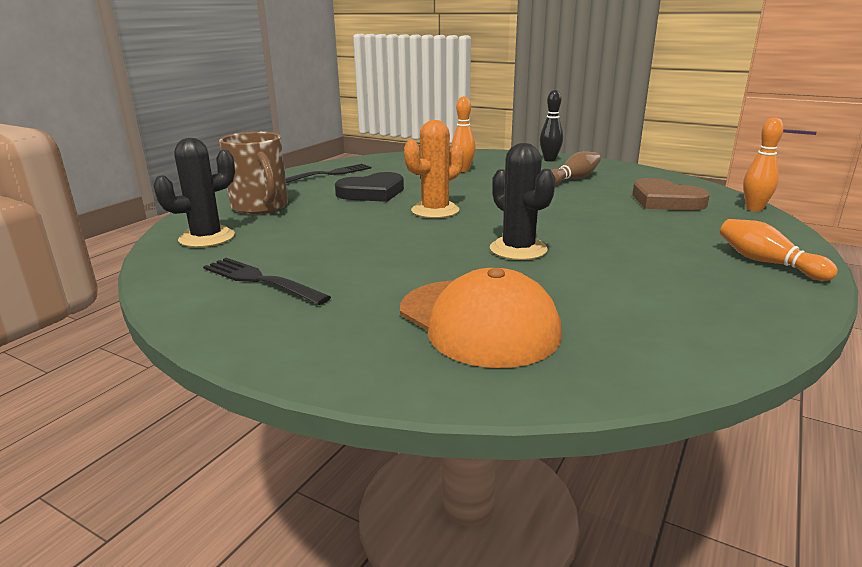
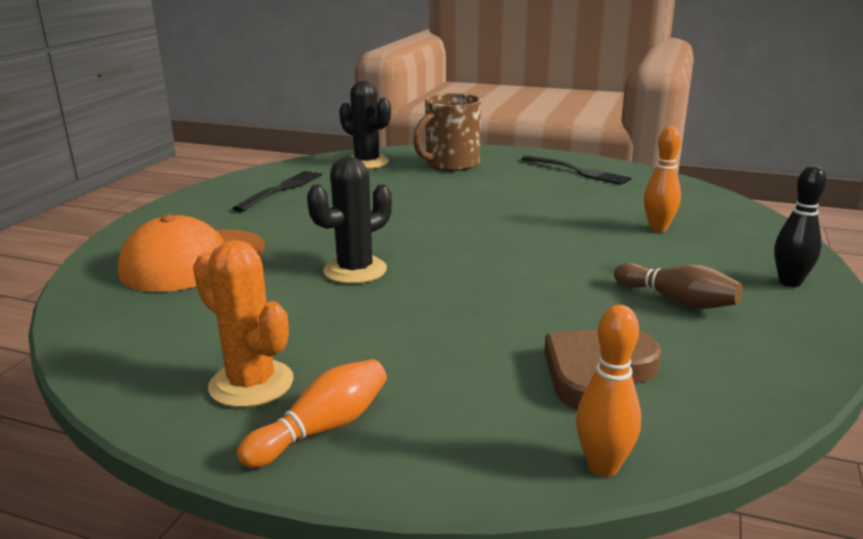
camera: 80 degrees right, 0 degrees up
black heart [335,172,404,202] -> none
orange cactus [404,120,464,218] -> orange cactus moved to [193,240,294,408]

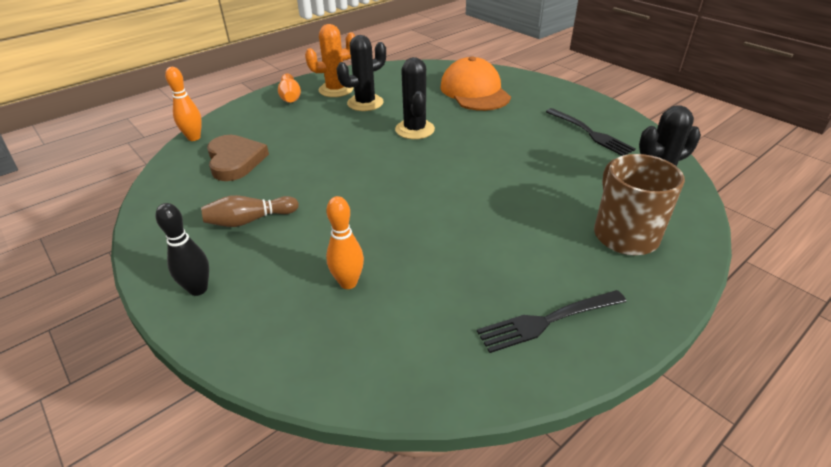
camera: 120 degrees right, 15 degrees up
none -> black cactus [337,35,386,111]

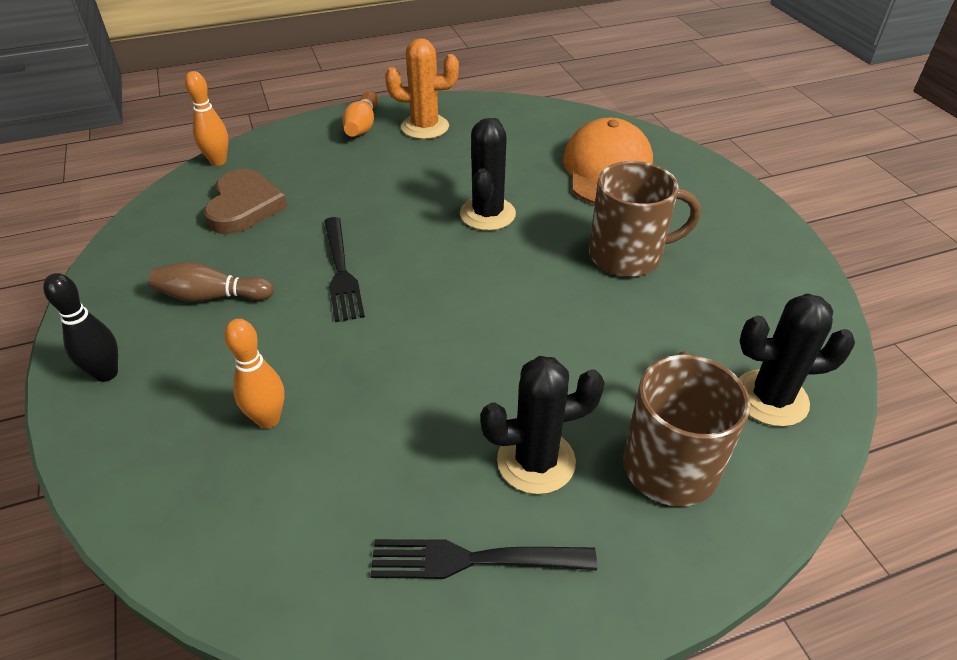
camera: 20 degrees right, 5 degrees up
black cactus [337,35,386,111] -> black cactus moved to [480,356,605,494]
black fork [546,108,635,156] -> black fork moved to [324,217,365,322]
none -> brown mug [589,161,701,277]

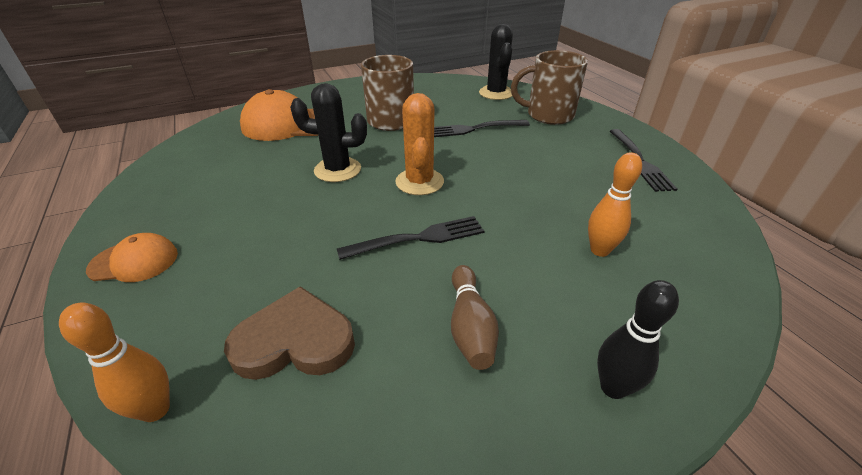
camera: 95 degrees left, 5 degrees down
orange bowling pin [342,91,378,137] -> orange cap [86,233,178,282]
orange cactus [385,38,459,139] -> orange cactus moved to [395,93,444,195]
black cactus [480,356,605,494] -> none
none -> black fork [434,120,530,137]

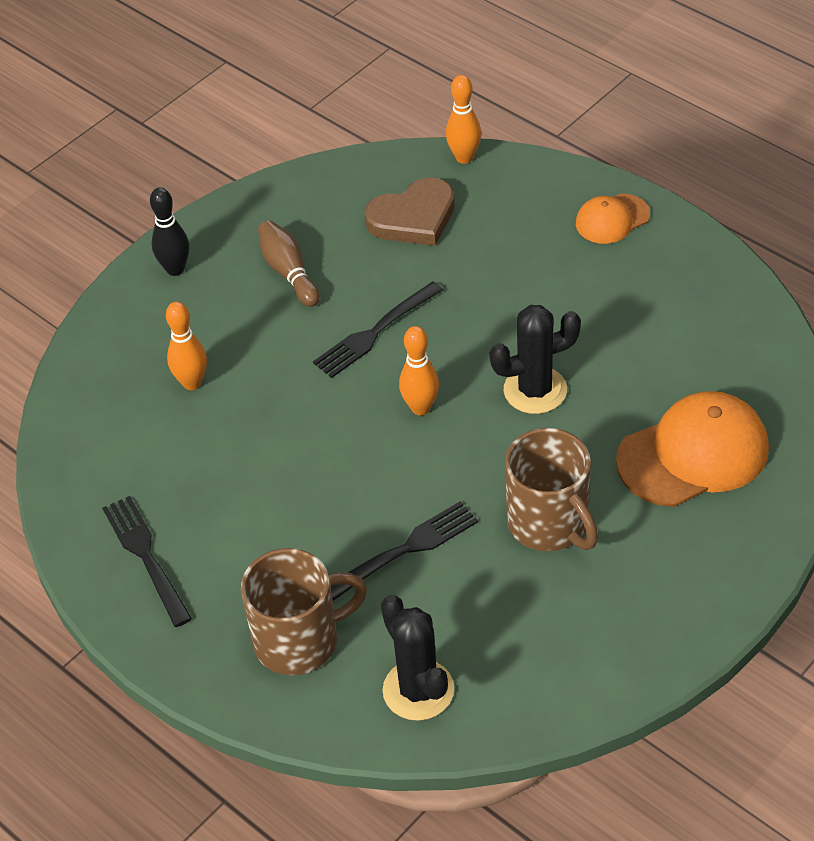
camera: 160 degrees right, 10 degrees up
orange cactus [395,93,444,195] -> orange bowling pin [399,326,439,415]

